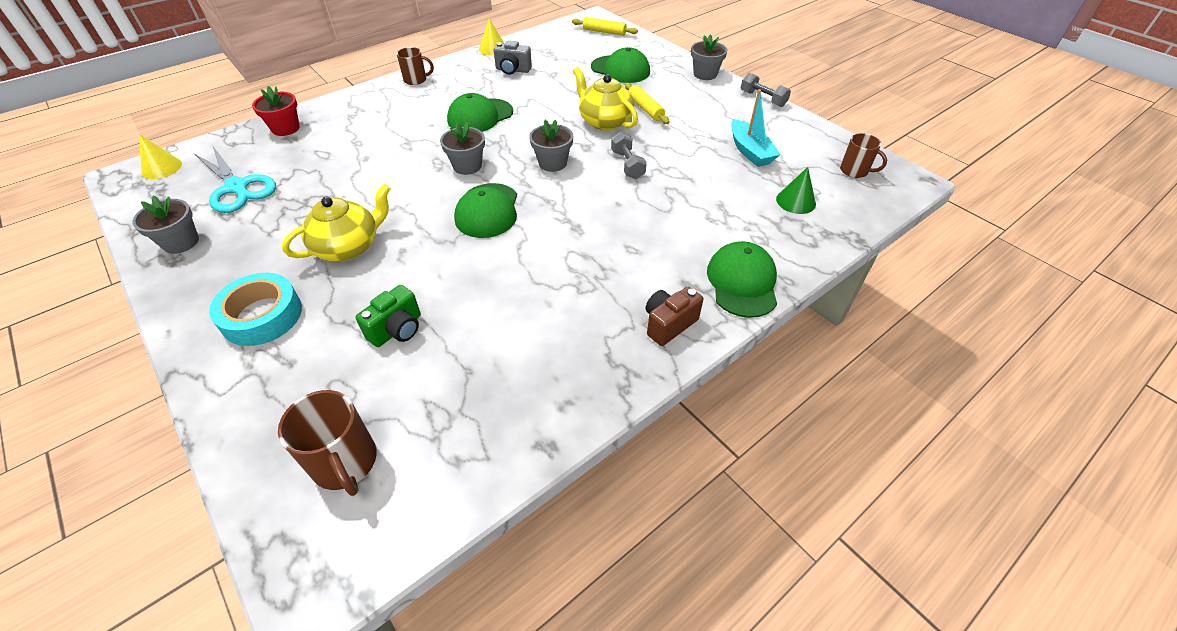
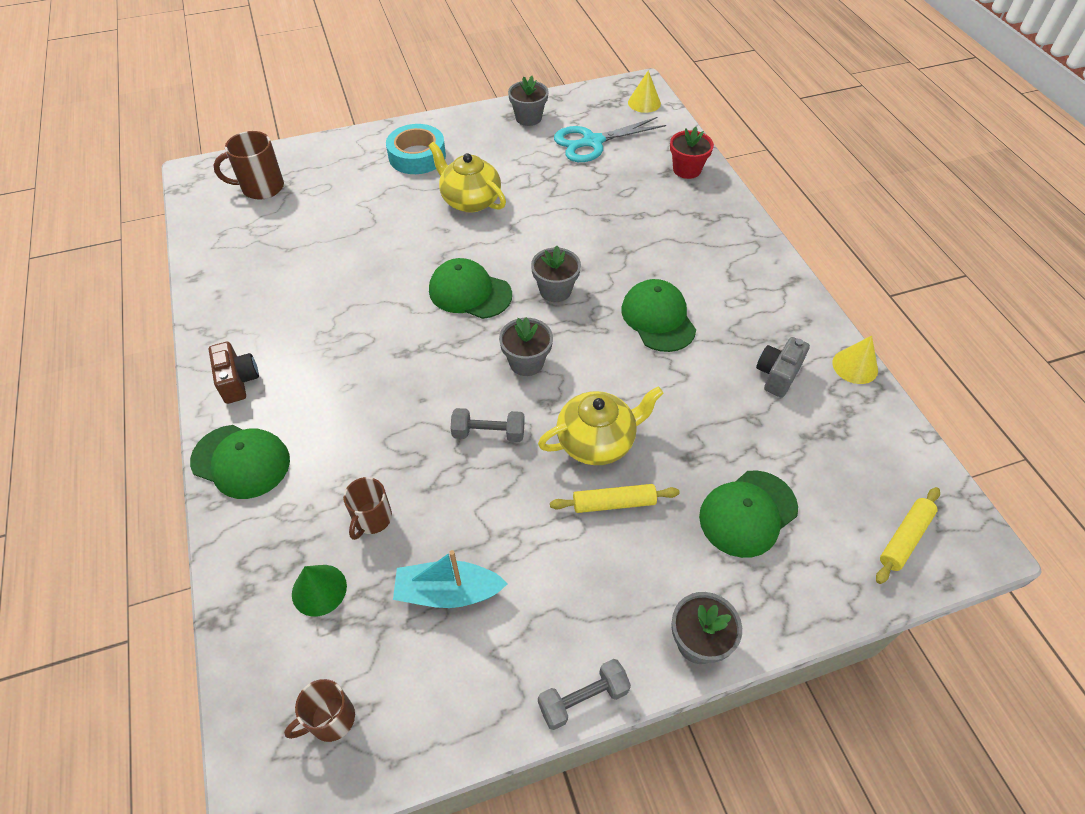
camera: 110 degrees right, 5 degrees up
yellow teapot [282,184,391,261] -> yellow teapot turned 150 degrees clockwise [428,142,506,212]
green camera [356,285,421,347] -> none
brown mug [397,47,434,85] -> brown mug moved to [343,477,392,540]

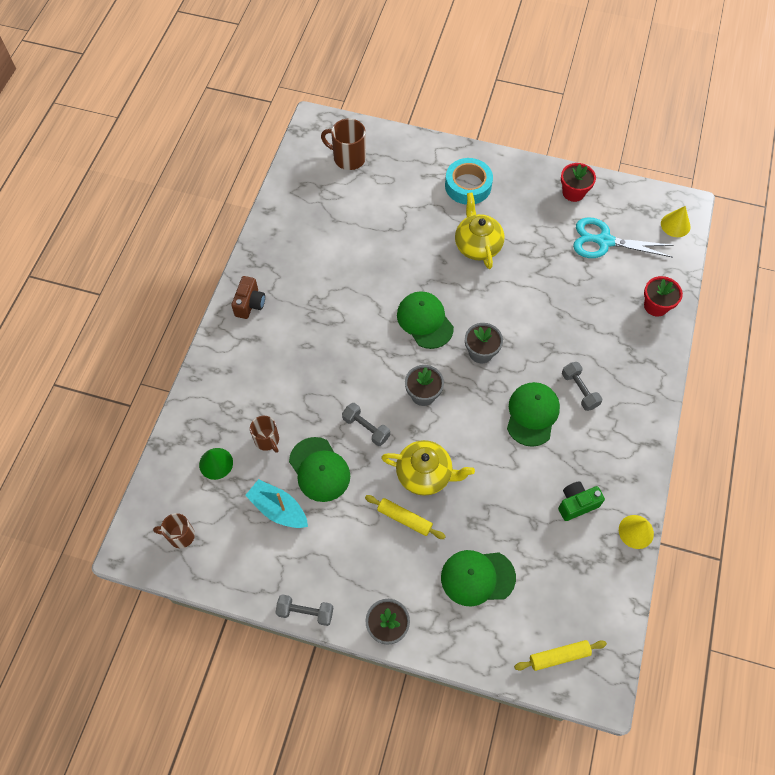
camera: 35 degrees right, 10 degrees up
green cap [190,425,290,499] -> green cap moved to [289,437,350,502]
brown mug [343,477,392,540] -> brown mug turned 90 degrees counterclockwise [250,416,279,453]
grey flower pot [508,76,549,126] -> red flower pot [561,163,596,202]
grey camera [756,337,810,398] -> green camera [558,481,605,521]
none -> grey dumbbell [562,362,602,411]

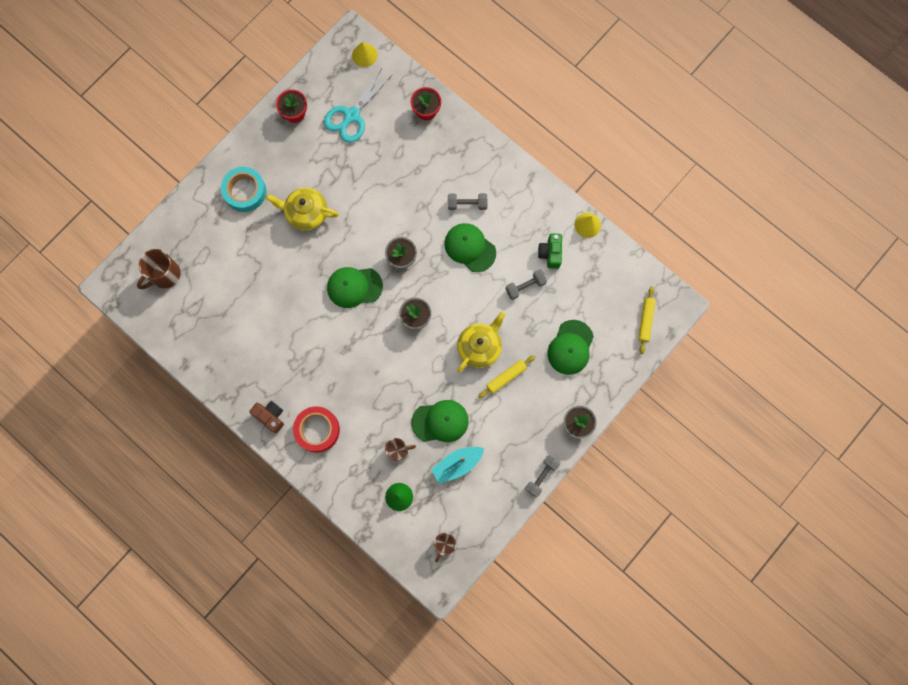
camera: 65 degrees left, 15 degrees up
grey dumbbell [342,403,390,446] -> grey dumbbell moved to [505,269,547,300]
none -> red tape [293,406,340,453]

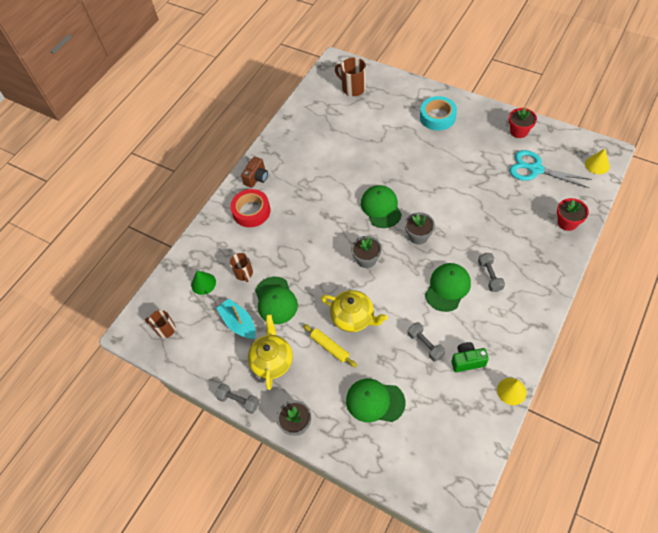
camera: 85 degrees right, 20 degrees down
yellow teapot [266,188,339,231] -> yellow teapot moved to [248,314,293,390]
yellow rolling pin [638,286,656,354] -> none

